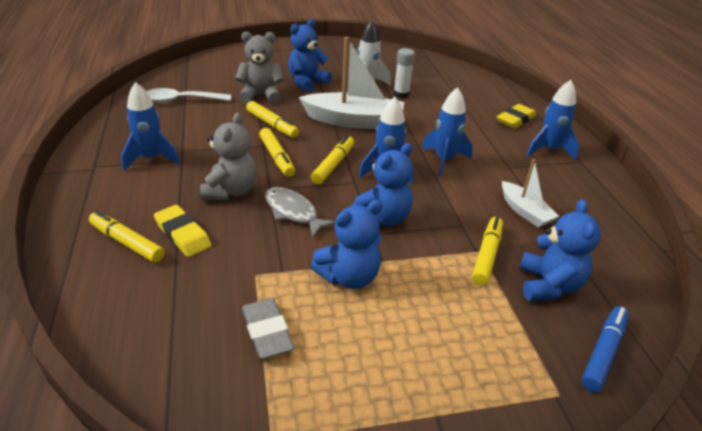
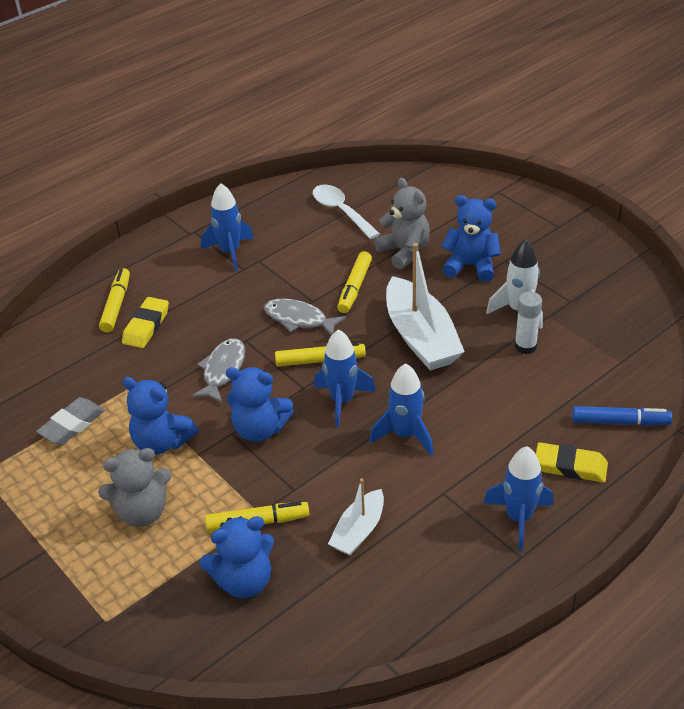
camera: 65 degrees right, 5 degrees up
grey teddy bear [200,113,257,200] -> grey teddy bear moved to [98,448,171,527]
yellow marker [259,128,295,177] -> grey fish [264,299,346,335]
blue marker [581,306,629,392] -> blue marker moved to [572,406,672,426]

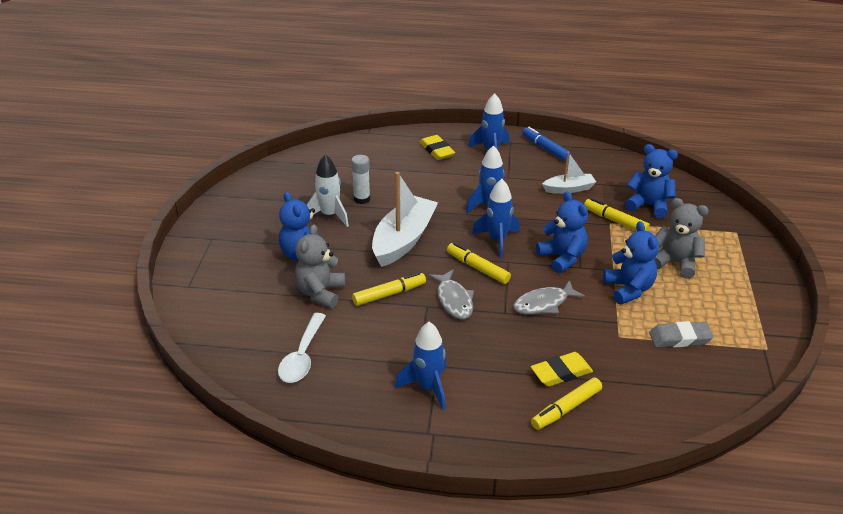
camera: 135 degrees left, 5 degrees down
blue marker [572,406,672,426] -> blue marker moved to [522,127,572,162]

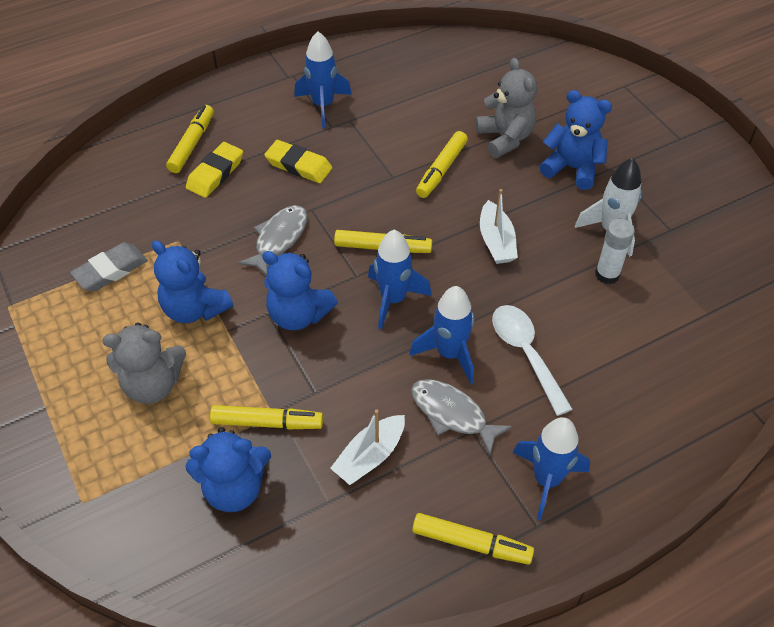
camera: 145 degrees right, 15 degrees up
white spoon [278,313,326,383] -> white spoon moved to [492,305,573,416]
white boat [372,172,438,267] -> white boat [480,189,518,264], size x0.55
yellow eraser [420,135,455,160] -> yellow eraser moved to [264,140,332,183]
grey fish [428,270,474,319] -> grey fish moved to [411,379,512,455]
blue marker [522,127,572,162] -> yellow marker [412,513,534,565]

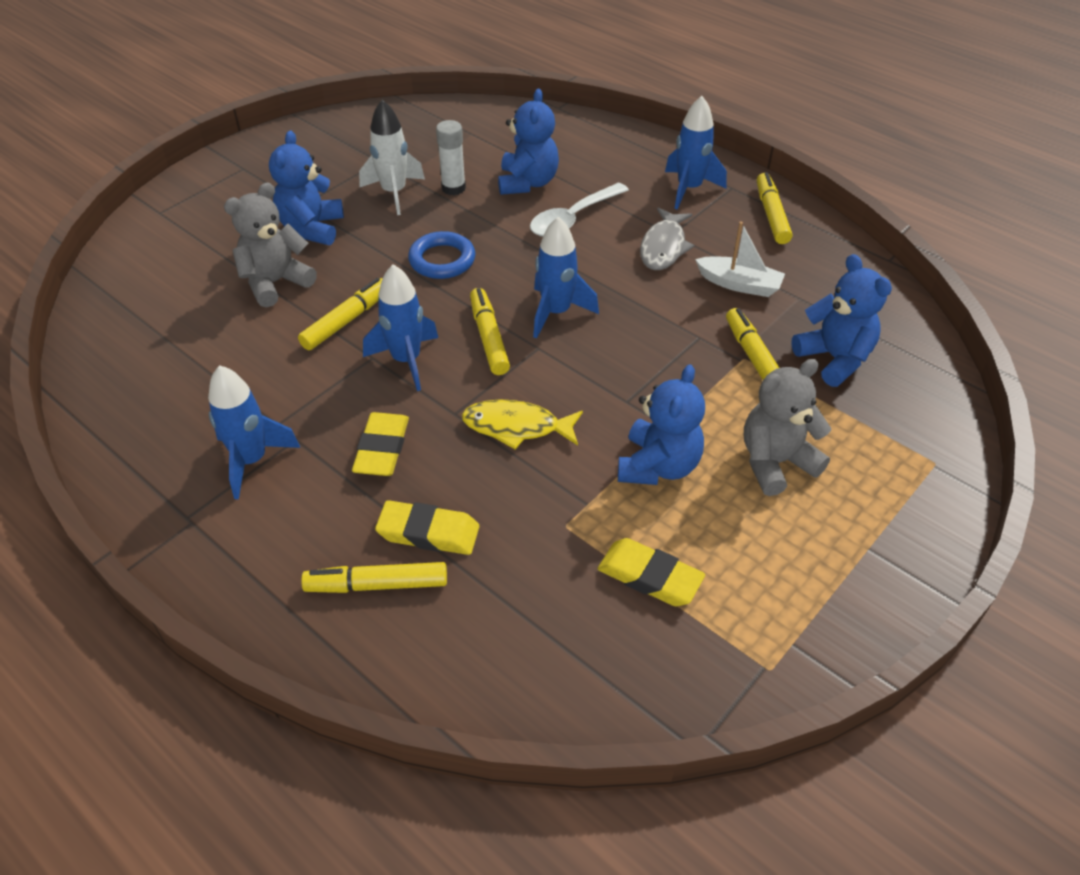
camera: 110 degrees left, 5 degrees down
grey eraser [70,242,148,291] -> yellow eraser [598,538,705,606]
grey teddy bear [102,323,186,404] -> grey teddy bear turned 90 degrees counterclockwise [744,359,832,496]
grey fish [238,205,308,276] -> yellow fish [462,400,583,450]
blue teddy bear [262,251,338,330] -> blue teddy bear moved to [498,89,559,195]
blue rocket [410,286,474,384] -> blue rocket moved to [363,265,438,391]
yellow marker [416,131,468,198] -> yellow marker turned 60 degrees counterclockwise [298,278,383,350]
white boat [480,189,518,264] -> blue ring [408,231,475,279]

